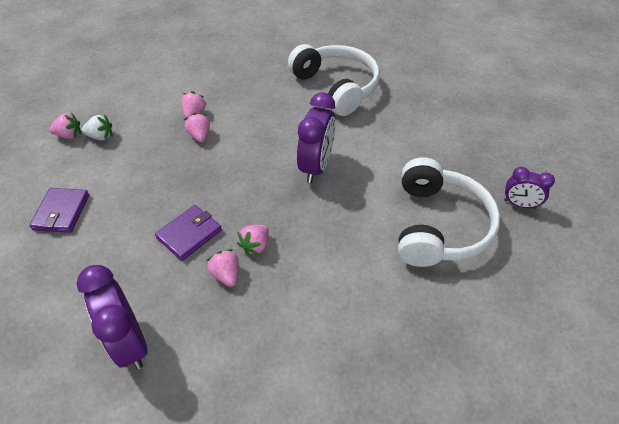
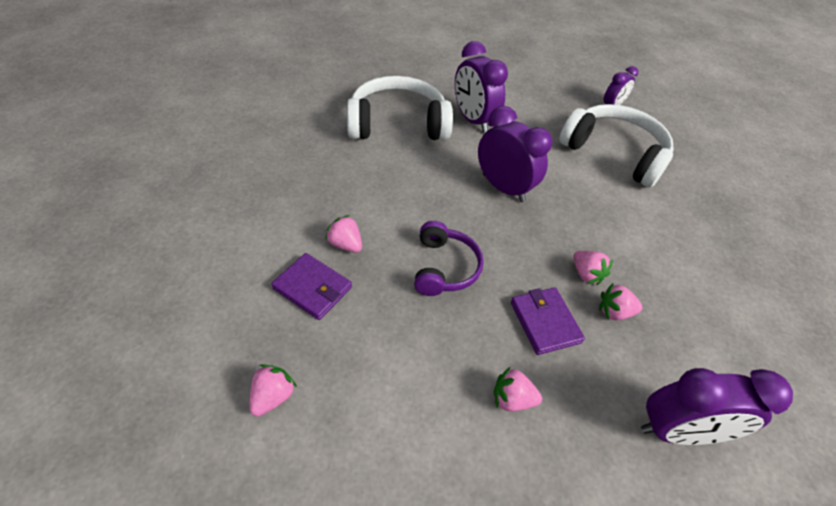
camera: 65 degrees left, 0 degrees up
purple wallet [29,188,89,233] -> purple wallet moved to [272,253,352,320]
white strawberry [82,114,112,140] -> none
pink strawberry [184,113,210,142] -> pink strawberry moved to [494,366,542,411]
none -> purple headphones [414,221,484,296]
none -> purple clock [455,41,508,133]

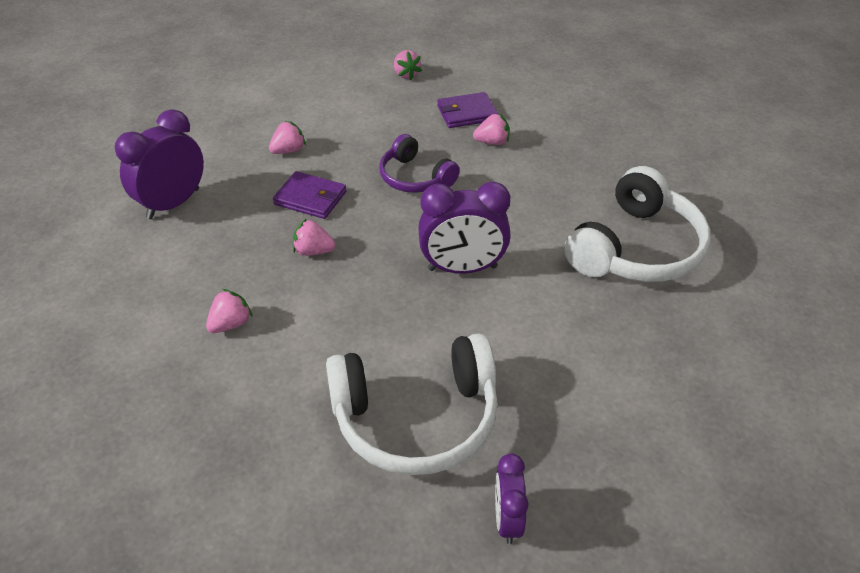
camera: 135 degrees right, 5 degrees down
purple clock [455,41,508,133] -> none
pink strawberry [599,283,643,320] -> pink strawberry moved to [206,289,253,333]

